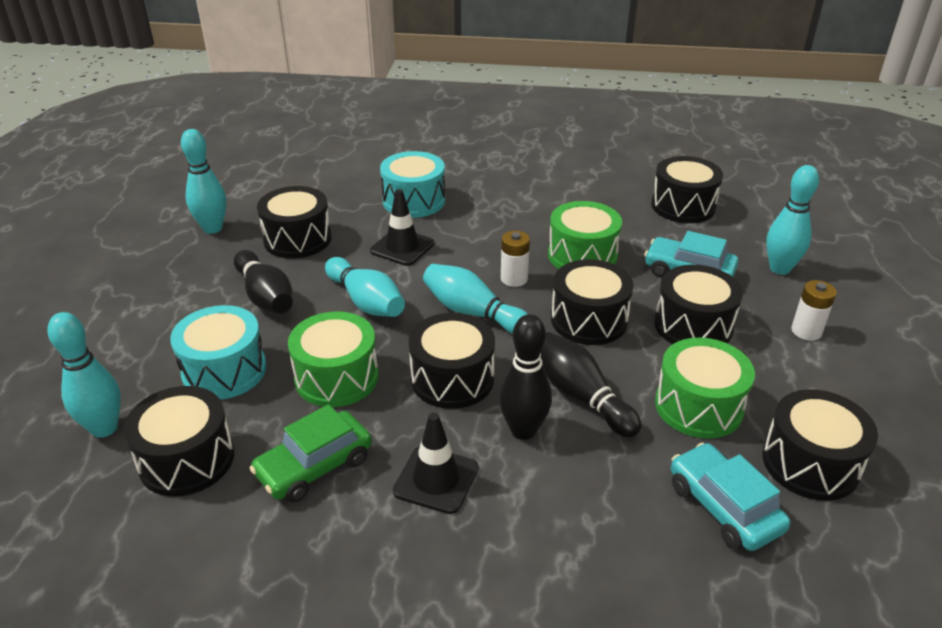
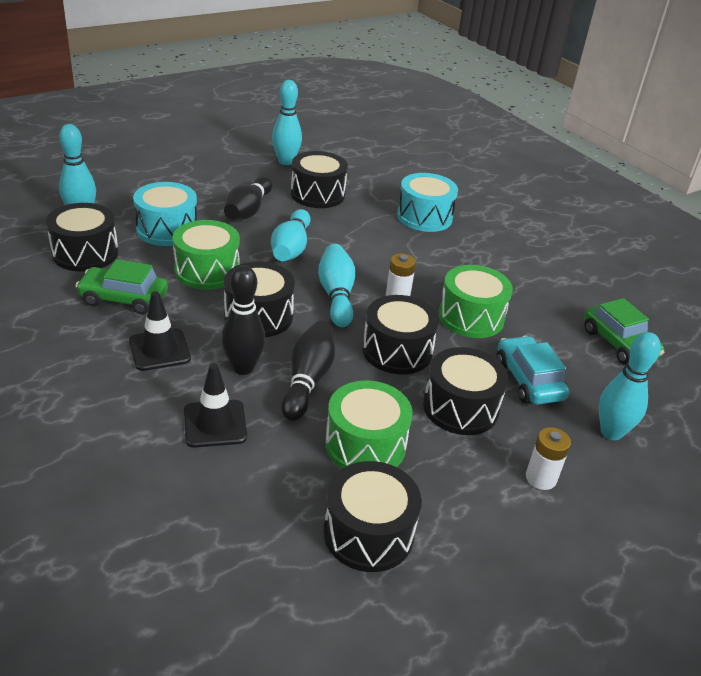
camera: 45 degrees right, 0 degrees up
black traffic cone [370,189,434,266] -> black traffic cone moved to [184,363,247,448]
black drum [651,156,723,223] -> green car [584,298,664,365]
turquoise car [671,443,790,551] -> none

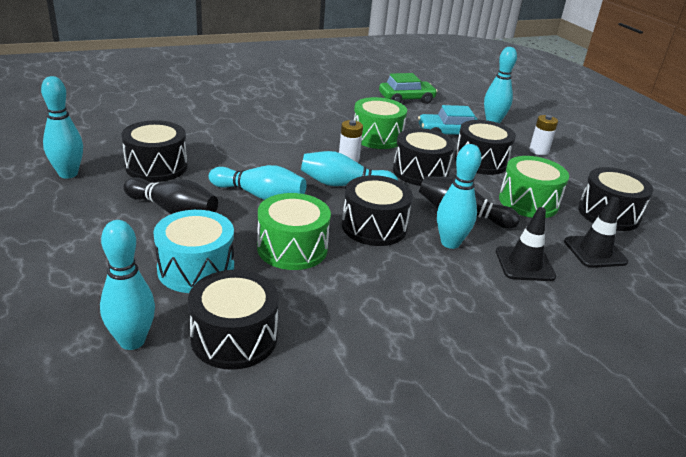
camera: 80 degrees left, 5 degrees down
green car [75,259,168,314] -> none
black traffic cone [129,291,191,371] -> black traffic cone moved to [564,197,628,268]
black bowling pin [221,265,266,375] -> turquoise bowling pin [437,144,482,249]
turquoise drum [397,173,458,232] -> none

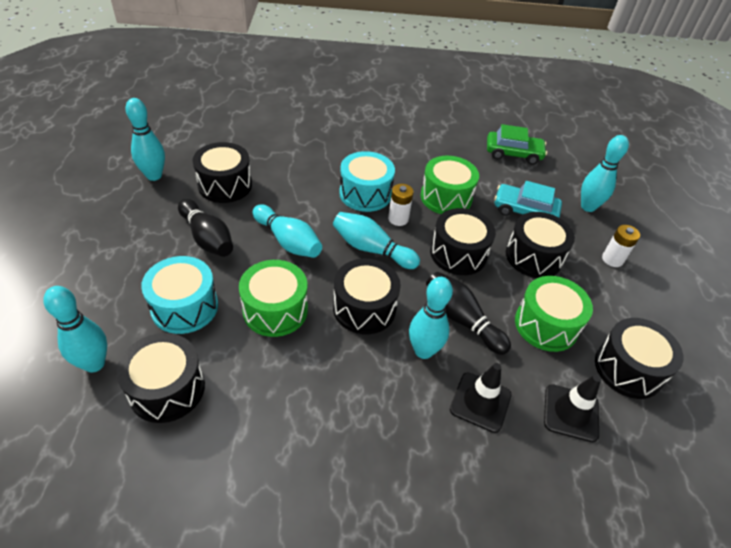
camera: 25 degrees right, 15 degrees up
none -> turquoise drum [339,151,395,212]

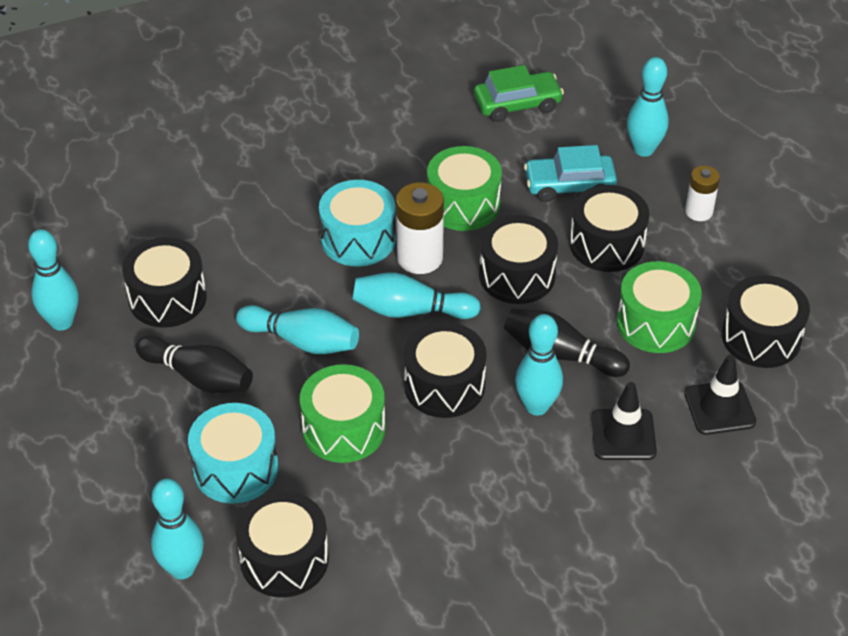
camera: 20 degrees left, 0 degrees up
white battery [388,184,414,226] -> white battery [396,182,444,274], size x1.60

